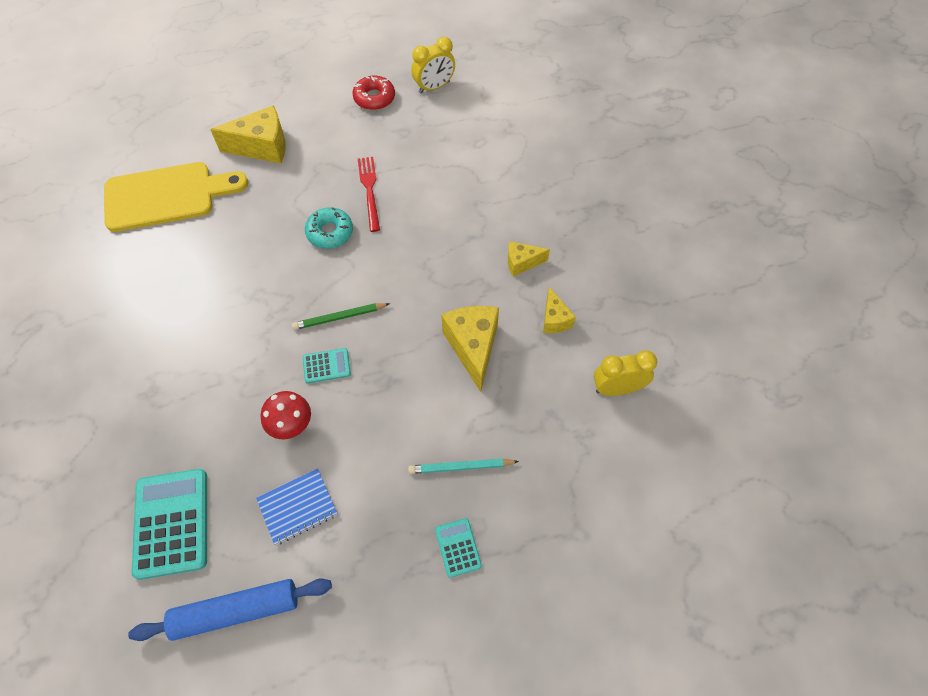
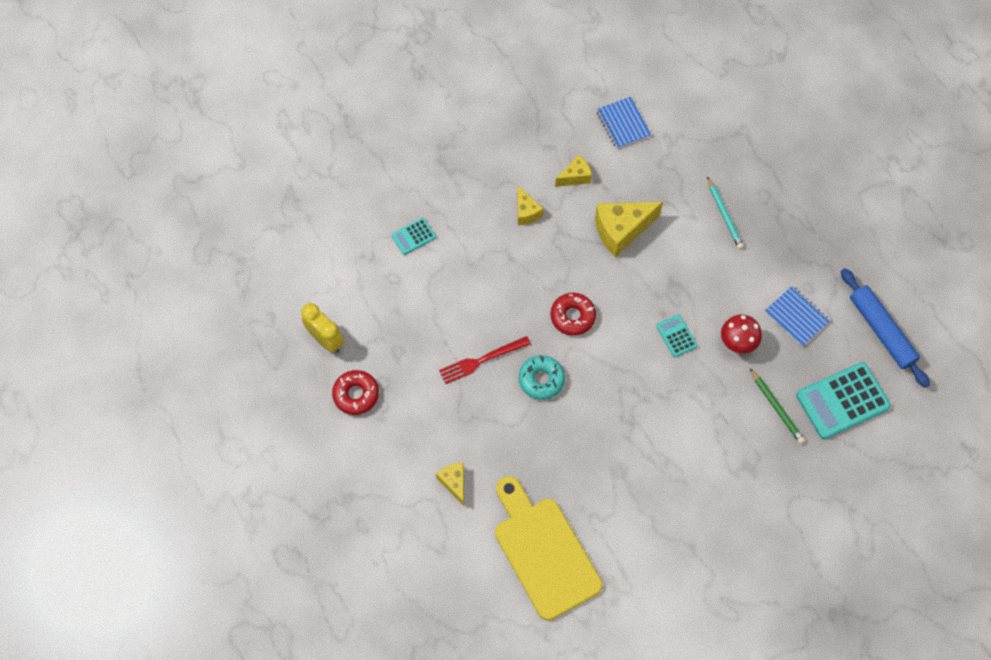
camera: 105 degrees left, 5 degrees up
yellow cheese [210,105,286,164] -> yellow cheese [436,463,464,506], size x0.56
green pencil [292,303,390,330] -> green pencil moved to [750,369,805,444]
turquoise calculator [435,518,482,578] -> turquoise calculator moved to [392,218,436,255]
yellow clock [594,350,657,396] -> blue notebook [596,97,651,149]
none -> red donut [551,293,596,336]

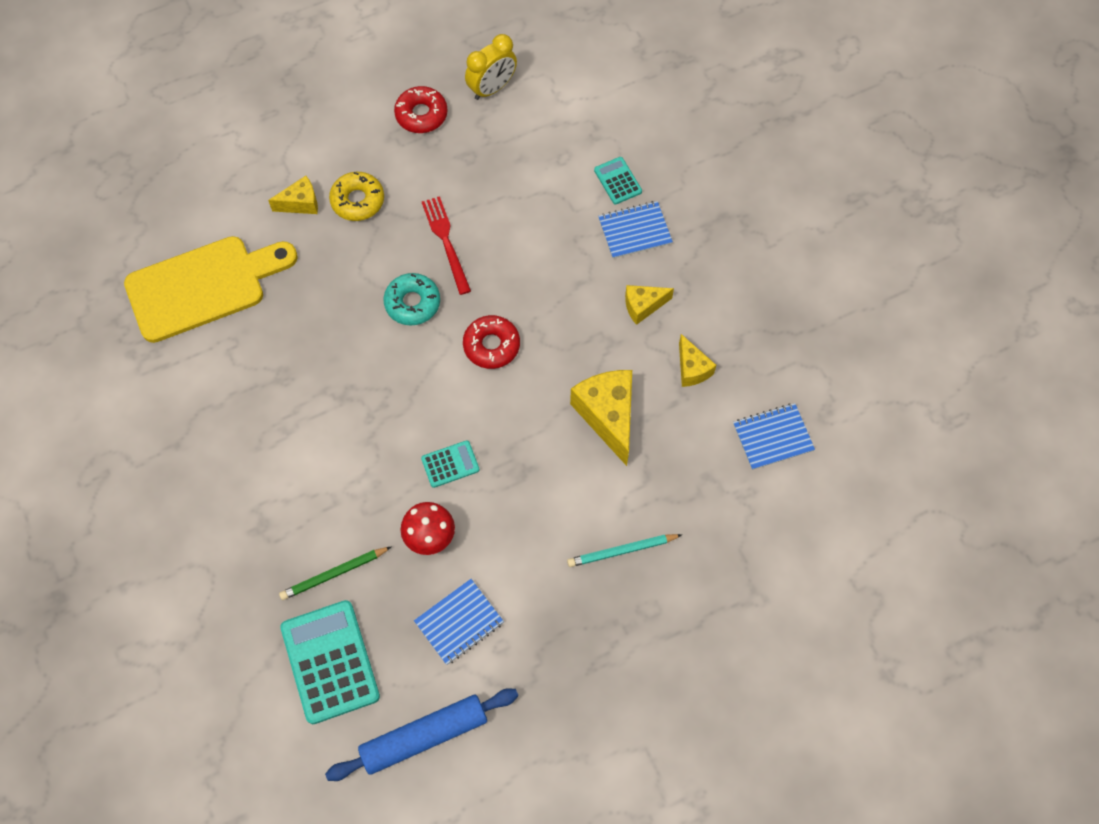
camera: 95 degrees right, 0 degrees up
none -> yellow donut [329,172,384,221]
none -> blue notebook [598,201,673,259]

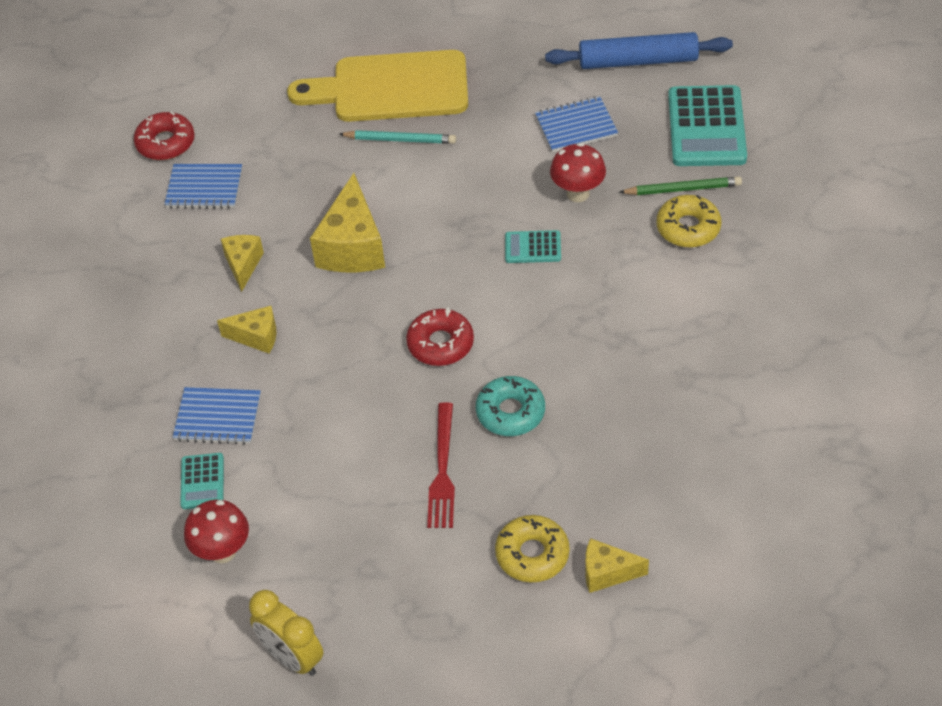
camera: 155 degrees left, 15 degrees down
yellow cutting board [124,236,298,343] -> yellow cutting board moved to [287,50,468,122]
red donut [394,86,448,133] -> red donut moved to [134,111,195,160]
yellow clock [465,34,517,100] -> yellow clock turned 120 degrees counterclockwise [249,590,324,676]
none -> red mushroom [184,500,249,563]
none -> yellow donut [657,195,721,247]

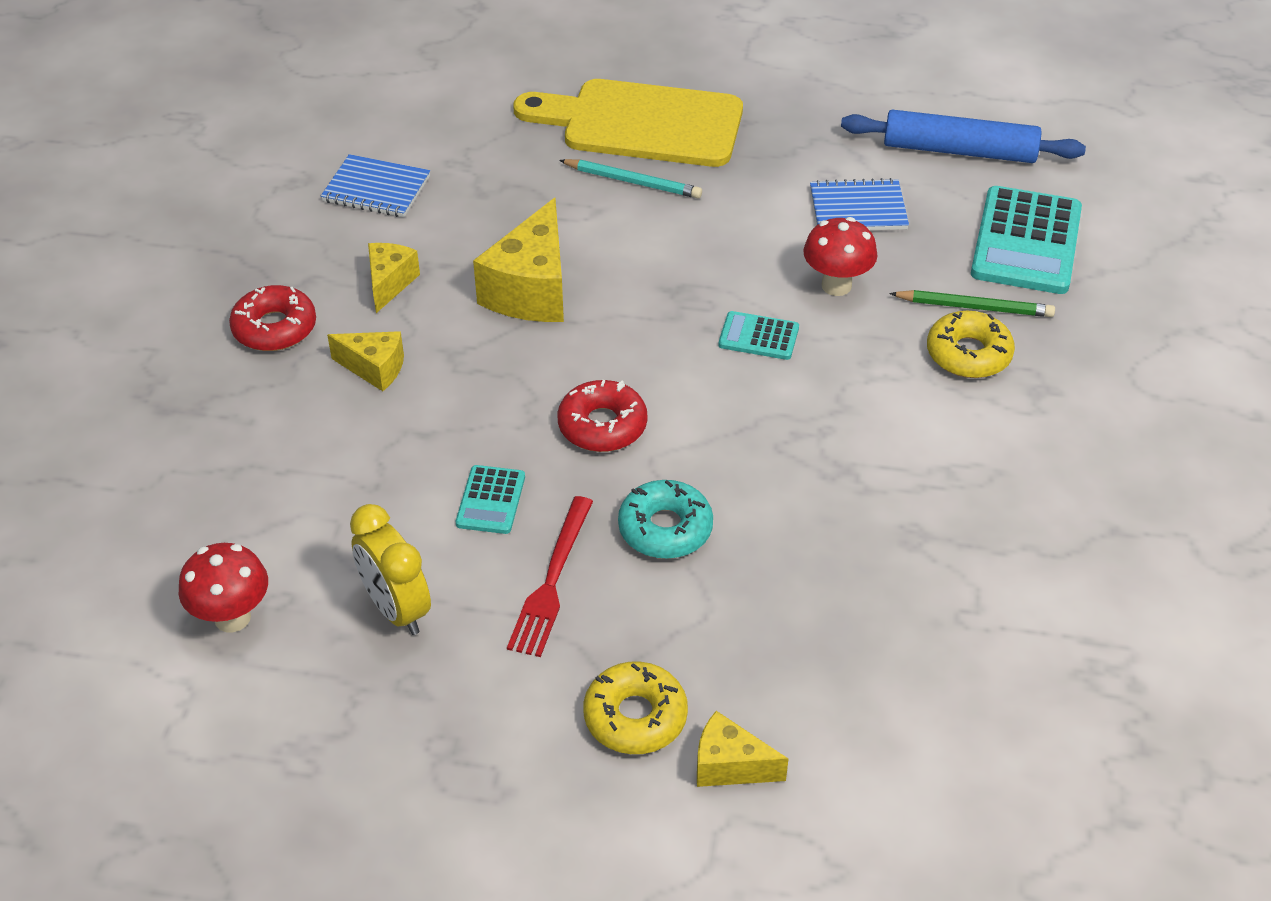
camera: 10 degrees right, 5 degrees down
red donut [134,111,195,160] -> red donut moved to [229,285,316,351]
blue notebook [173,387,261,445] -> none
turquoise calculator [180,453,224,509] -> turquoise calculator moved to [456,465,525,534]
yellow clock [249,590,324,676] -> yellow clock moved to [350,504,431,635]

